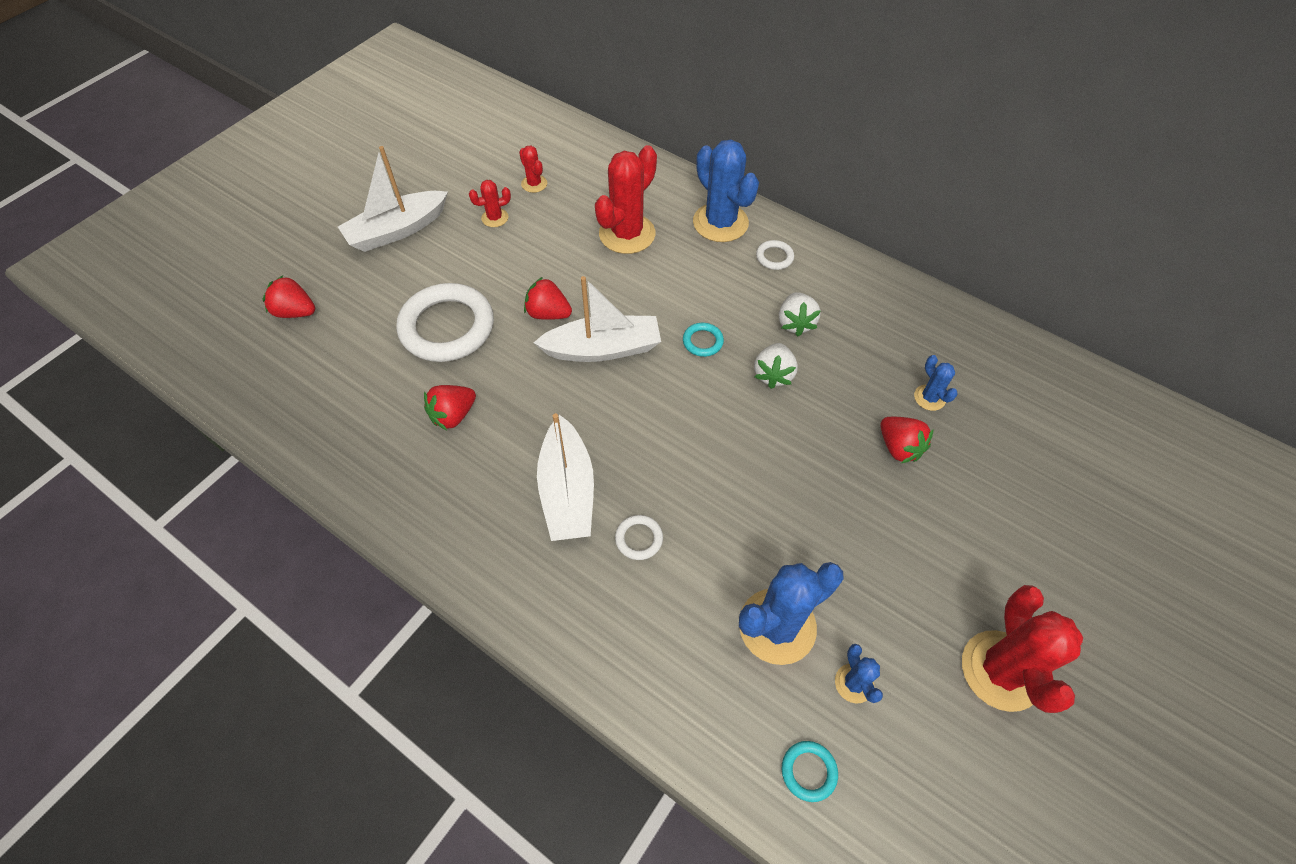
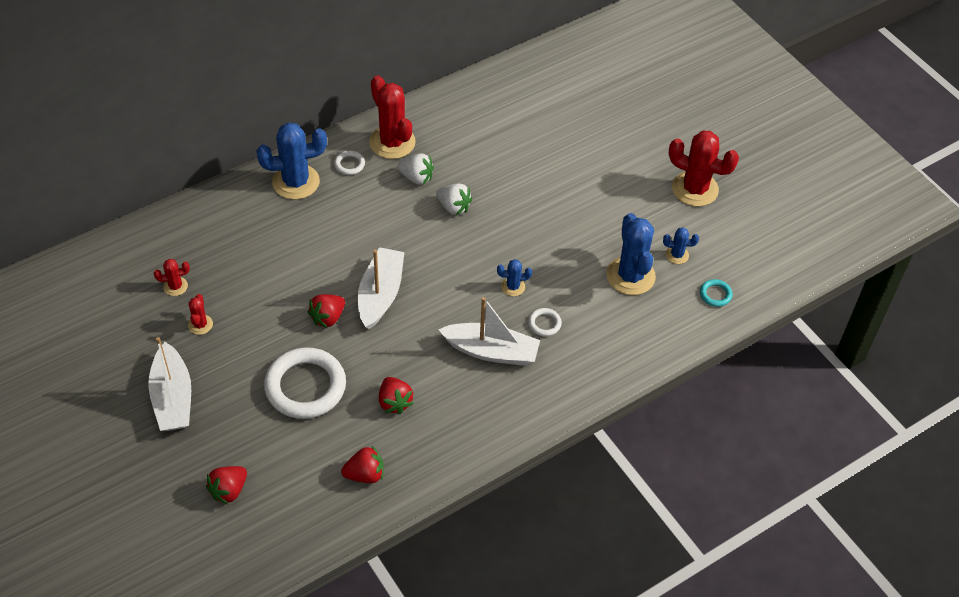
camera: 70 degrees left, 5 degrees down
red cactus [595,145,657,254] -> red cactus moved to [369,75,416,159]
turquoise ring [683,323,724,357] -> none
red strawberry [880,417,933,463] -> red strawberry moved to [341,446,384,483]
blue cactus [914,355,958,411] -> blue cactus moved to [497,259,532,296]

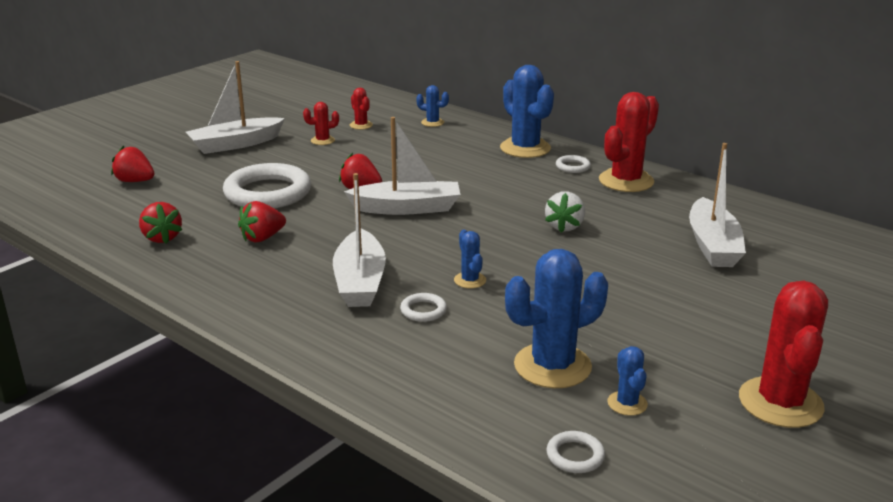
camera: 75 degrees right, 25 degrees down
white strawberry [398,153,434,185] -> none
turquoise ring [700,279,732,307] -> white ring [546,431,605,473]
none -> blue cactus [416,85,449,127]
none -> white boat [689,143,746,267]

